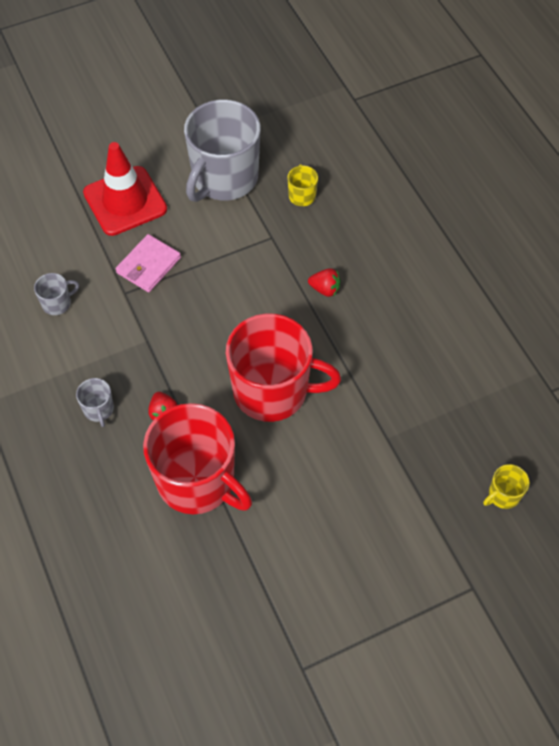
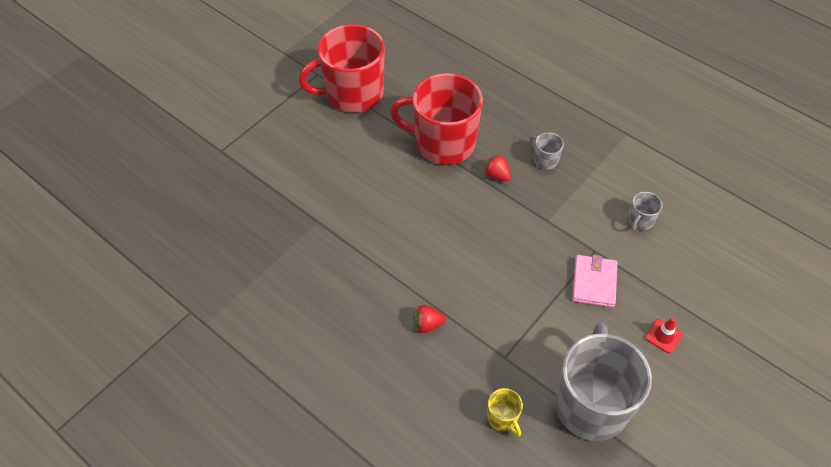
camera: 155 degrees right, 5 degrees down
red traffic cone [83,142,167,236] -> red traffic cone [645,318,683,353], size x0.41
red mug [226,313,341,422] -> red mug moved to [298,24,385,112]
yellow mug [484,464,529,509] -> none

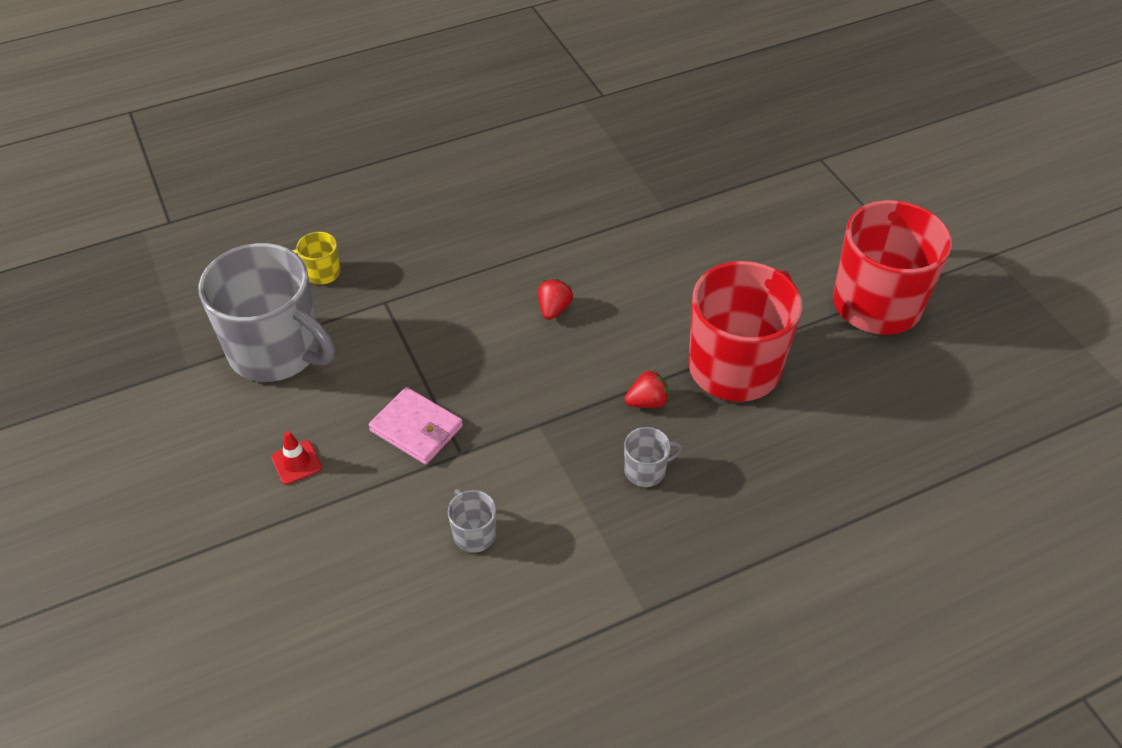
camera: 115 degrees right, 5 degrees down
red strawberry [413,305,446,333] -> red strawberry moved to [538,279,573,320]

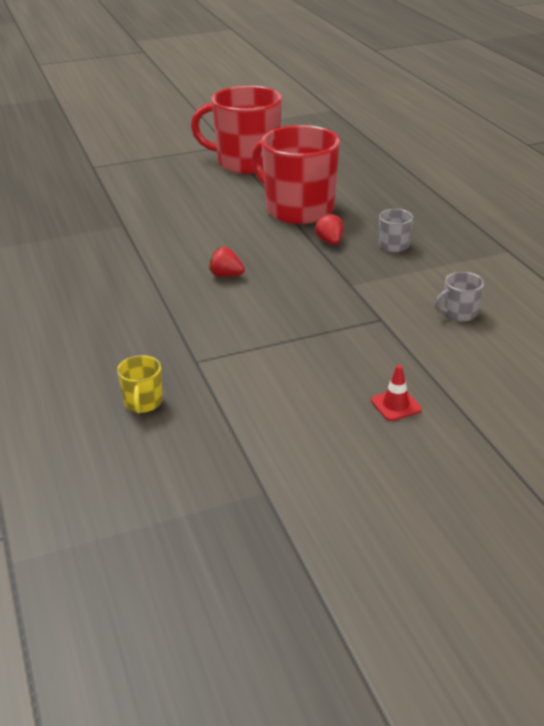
camera: 85 degrees left, 15 degrees down
grey mug [198,243,335,382] -> none
pink wallet [369,387,463,465] -> none

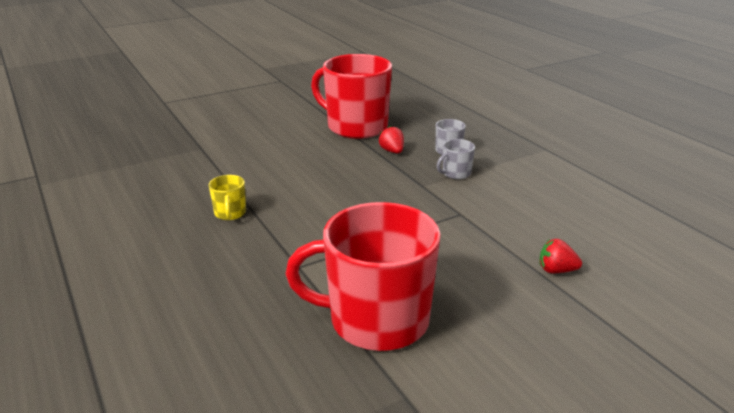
camera: 10 degrees left, 5 degrees down
yellow mug [117,355,163,413] -> yellow mug moved to [209,175,246,220]
red mug [191,86,282,174] -> red mug moved to [285,202,441,351]
red strawberry [209,247,245,277] -> red strawberry moved to [539,239,582,273]
red traffic cone [371,365,422,421] -> none
grey mug [435,272,484,321] -> grey mug moved to [437,139,475,179]

